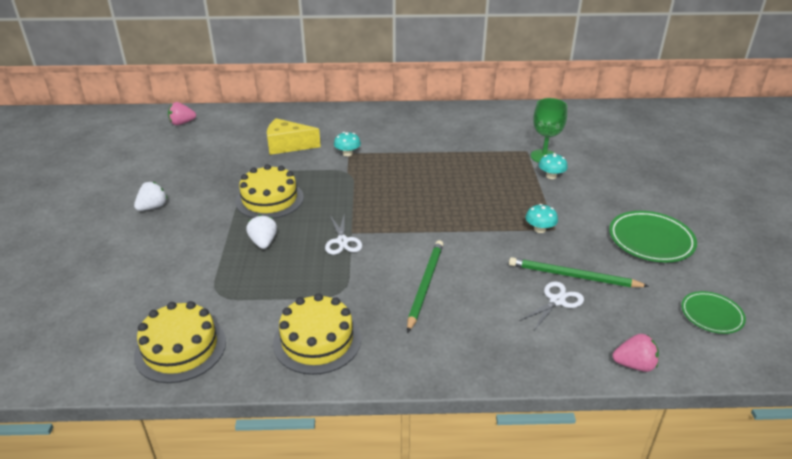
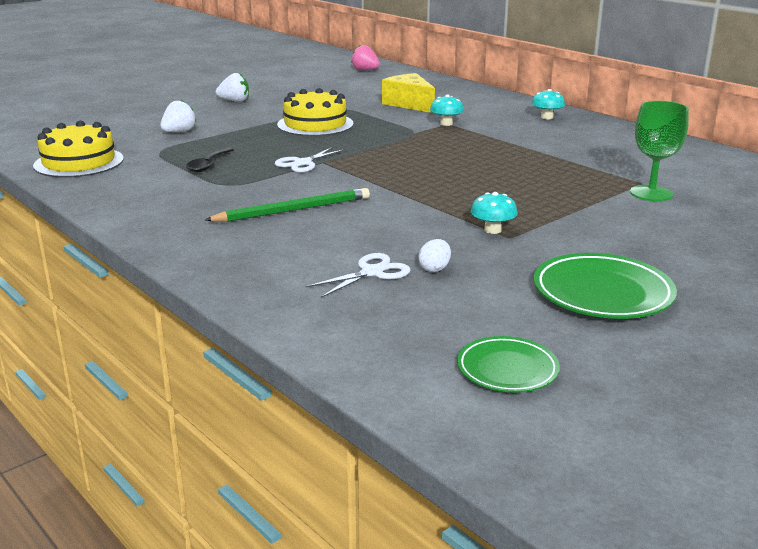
camera: 50 degrees right, 10 degrees down
white strawberry [246,215,277,249] -> white strawberry moved to [160,100,197,132]
yellow cake [273,293,361,375] -> none
green pencil [509,257,649,287] -> white egg [419,239,451,272]
white scissors [519,281,584,330] -> white scissors turned 45 degrees counterclockwise [306,253,411,298]
turquoise mushroom [538,153,568,179] -> turquoise mushroom moved to [532,89,565,119]
pink strawberry [613,334,659,372] -> none
none -> black spoon [186,147,233,172]

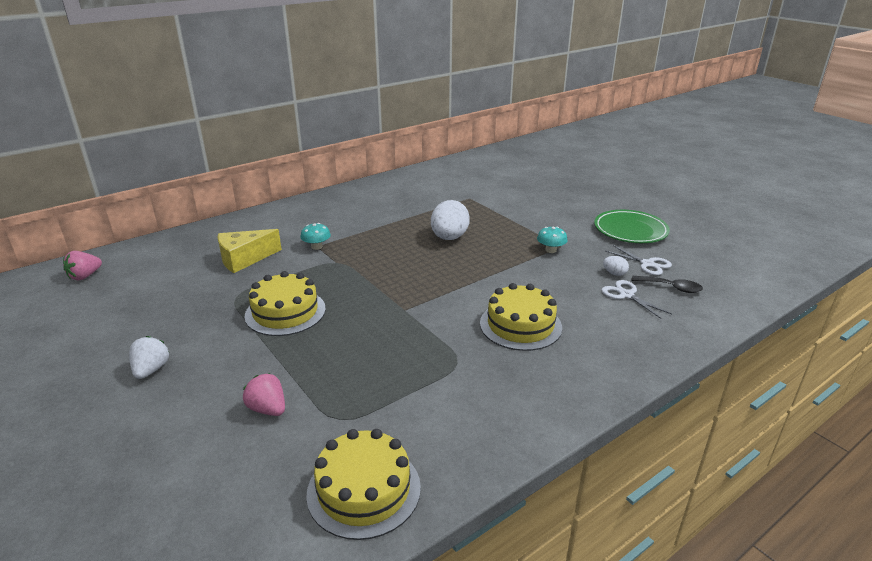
camera: 85 degrees left, 5 degrees up
white strawberry [160,100,197,132] -> pink strawberry [243,373,285,416]
black spoon [186,147,233,172] -> black spoon moved to [631,276,703,293]
green pencil [205,188,370,222] -> yellow cake [480,283,562,351]
white scissors [274,147,346,172] -> white scissors moved to [606,245,672,275]
green plate [457,336,560,392] -> none
turquoise mushroom [532,89,565,119] -> none
green goblet [630,101,689,201] -> none
none -> white egg [431,200,470,240]

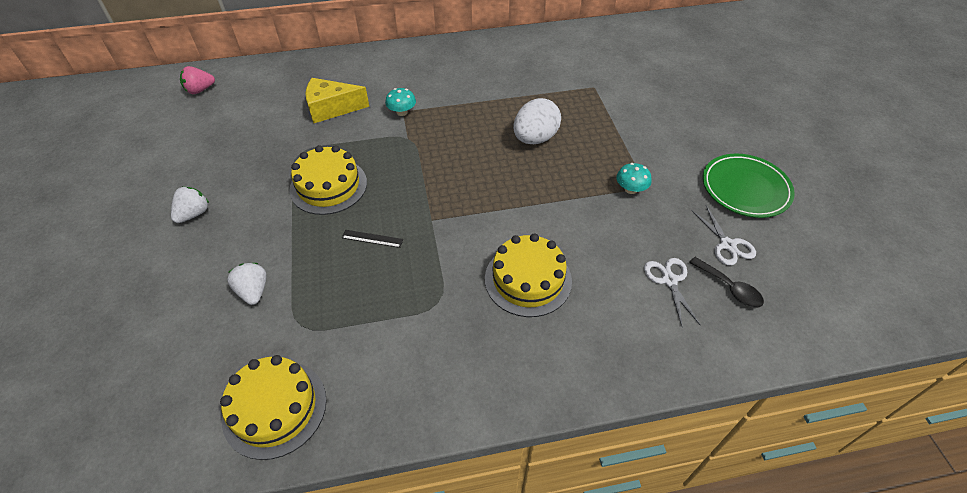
camera: 25 degrees right, 20 degrees up
pink strawberry [243,373,285,416] -> white strawberry [227,263,267,305]
white egg [603,256,629,276] -> none
none -> black ruler [342,230,403,248]

